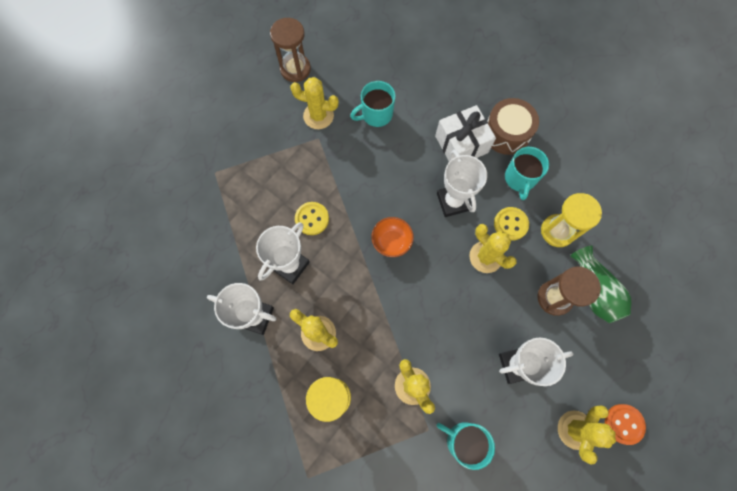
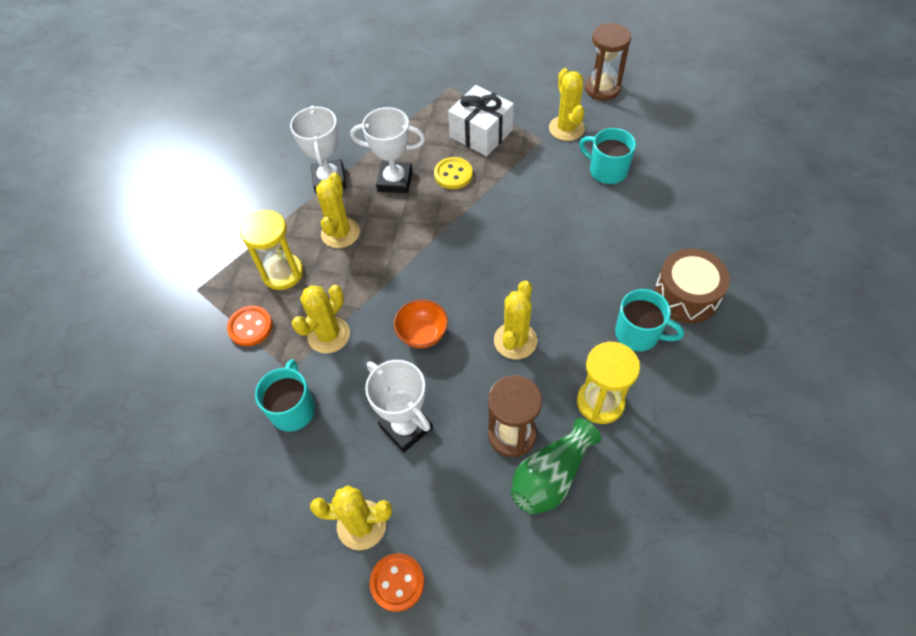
camera: 65 degrees right, 15 degrees down
orange bowl [371,217,414,257] -> orange bowl moved to [394,299,448,348]
white gift [435,105,496,162] -> white gift moved to [448,85,514,156]
white trophy [437,150,487,217] -> none
yellow button [494,207,529,241] -> none
turquoise mug [505,147,549,200] -> turquoise mug turned 135 degrees counterclockwise [615,289,684,351]
none -> orange button [227,306,272,346]

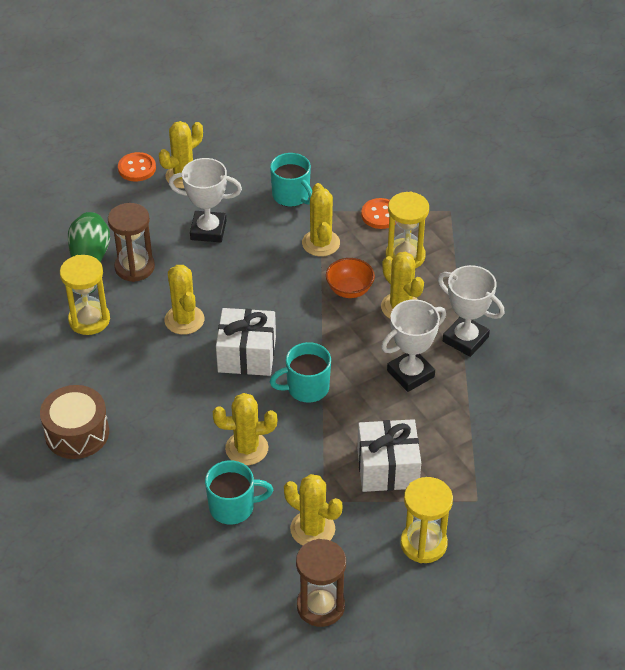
camera: 135 degrees right, 10 degrees down
orange bowl [394,299,448,348] -> orange bowl moved to [326,258,375,298]
yellow button [434,157,473,189] -> none
turquoise mug [615,289,684,351] -> turquoise mug moved to [270,342,331,403]
none -> yellow cactus [213,393,277,465]
none -> white gift [216,308,276,376]
none -> yellow hourglass [401,477,453,563]

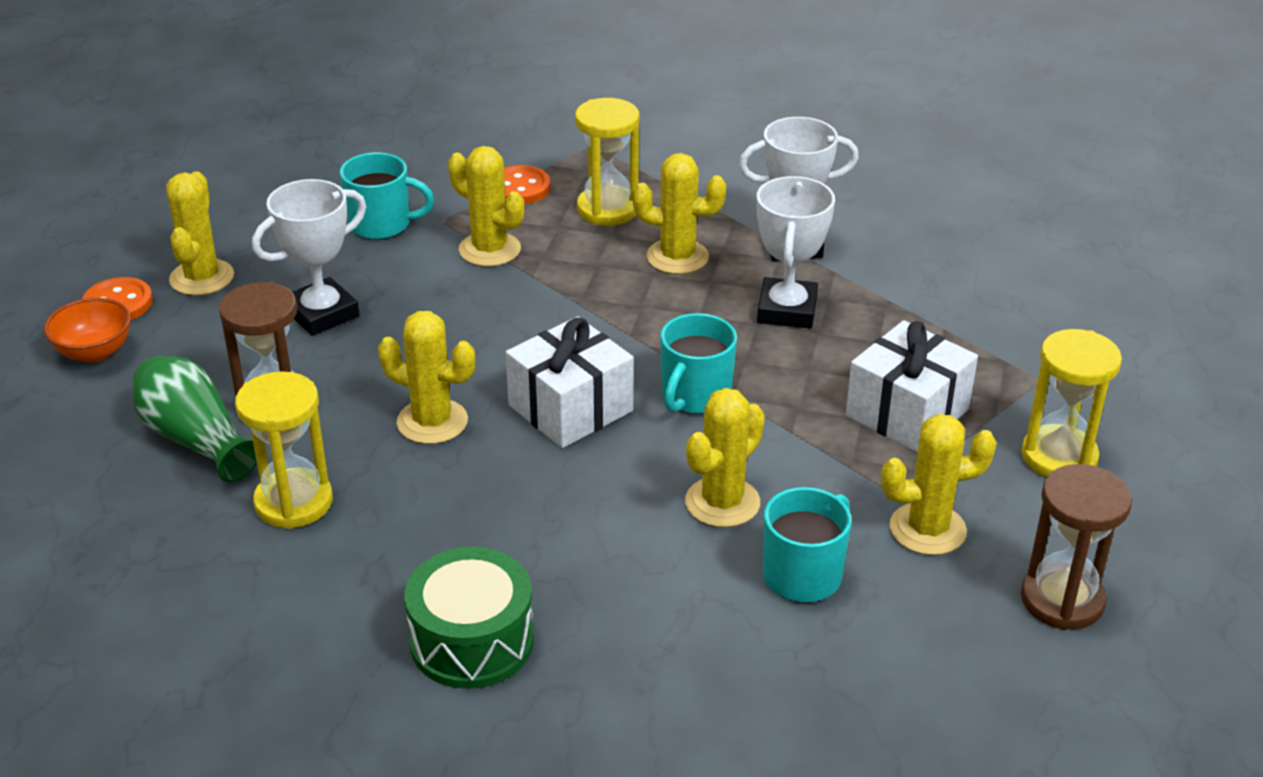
camera: 45 degrees left, 10 degrees down
brown drum [40,385,109,459] -> green drum [405,547,534,689]
orange bowl [326,258,375,298] -> orange bowl moved to [44,298,131,363]

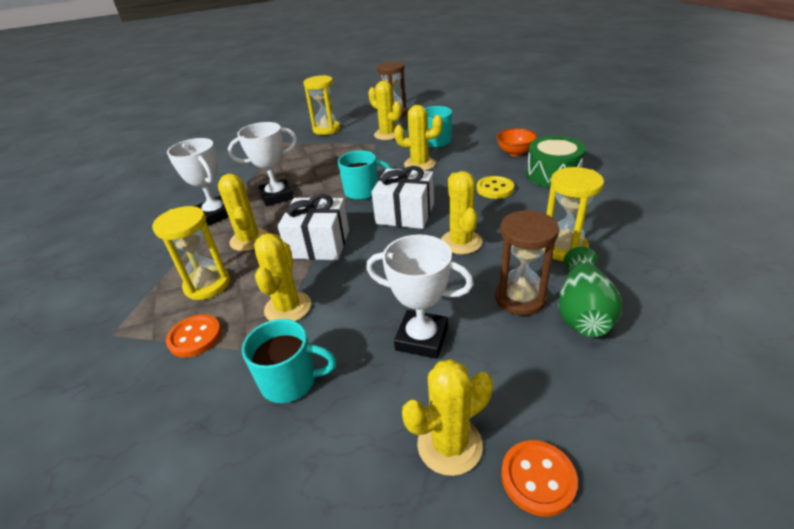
camera: 120 degrees left, 0 degrees up
orange bowl [44,298,131,363] -> orange bowl moved to [497,128,537,156]
turquoise mug [339,153,435,240] -> turquoise mug turned 120 degrees clockwise [242,319,336,403]
white gift [846,320,978,453] -> white gift moved to [278,194,349,260]
none -> yellow button [476,176,514,199]

